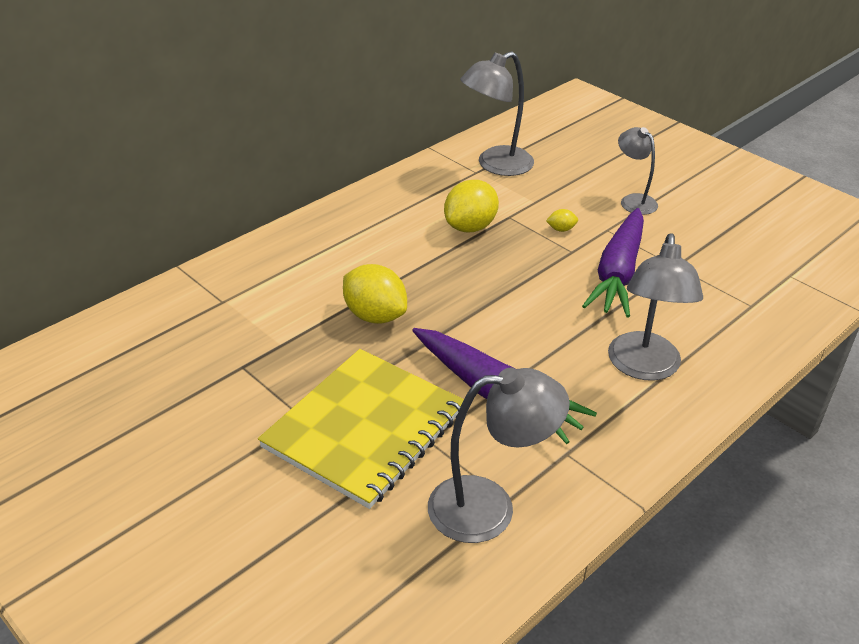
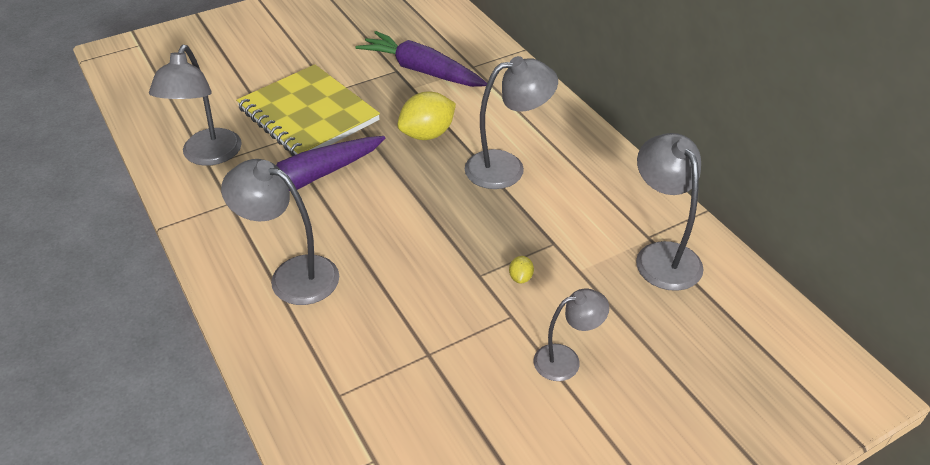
camera: 105 degrees right, 5 degrees up
yellow lemon [444,180,499,232] -> none
purple carrot [582,208,644,317] -> purple carrot moved to [356,31,487,87]
none -> grey lamp [465,56,558,189]

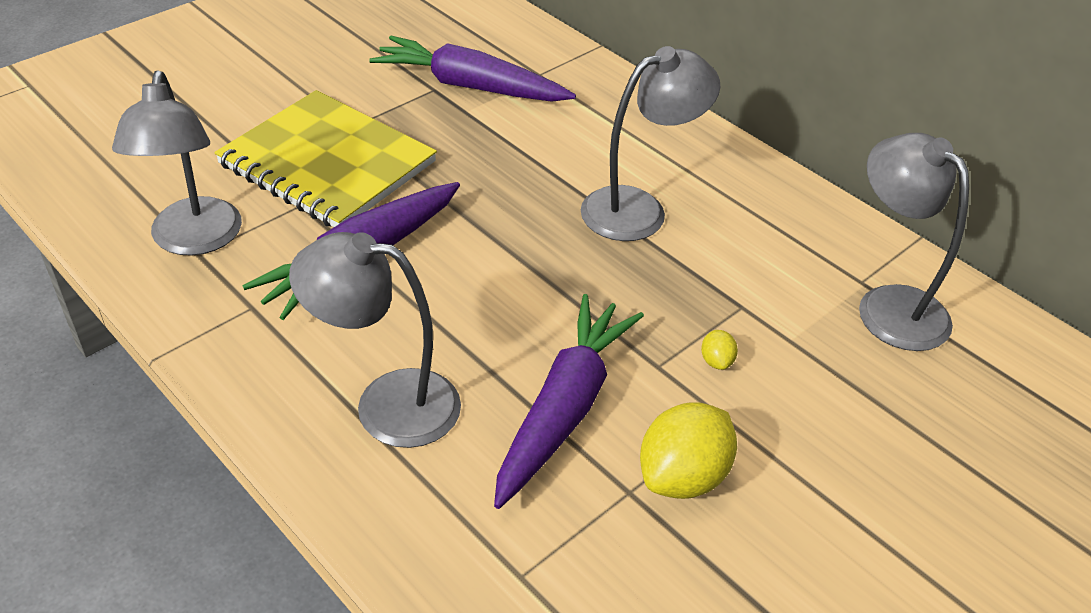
camera: 15 degrees left, 0 degrees up
yellow lemon [397,92,456,140] -> yellow lemon moved to [640,402,737,499]
grey lamp [534,289,609,381] -> none
none -> purple carrot [494,294,644,509]

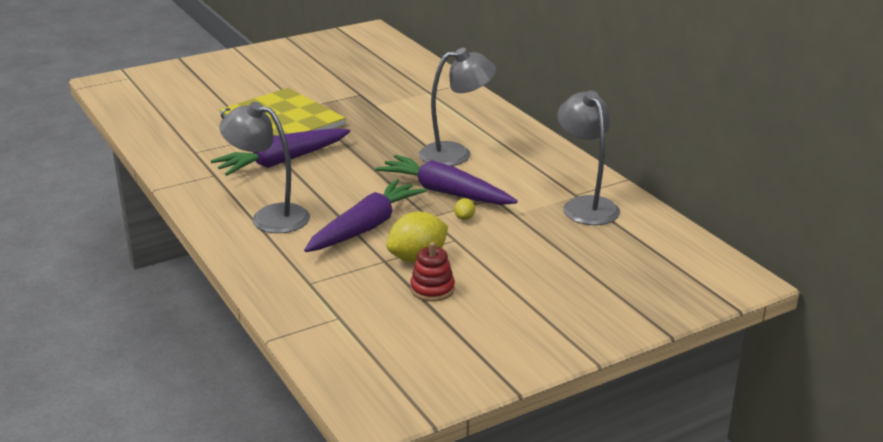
camera: 15 degrees right, 15 degrees down
grey lamp [112,70,242,256] -> none
purple carrot [369,36,576,102] -> purple carrot moved to [375,155,518,205]
none -> red stacking toy [410,242,455,302]

